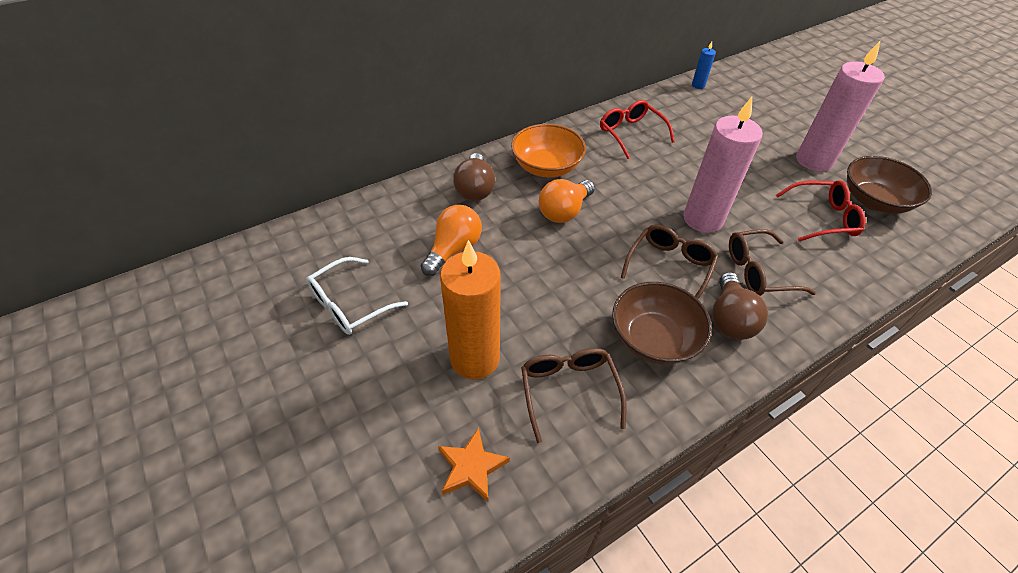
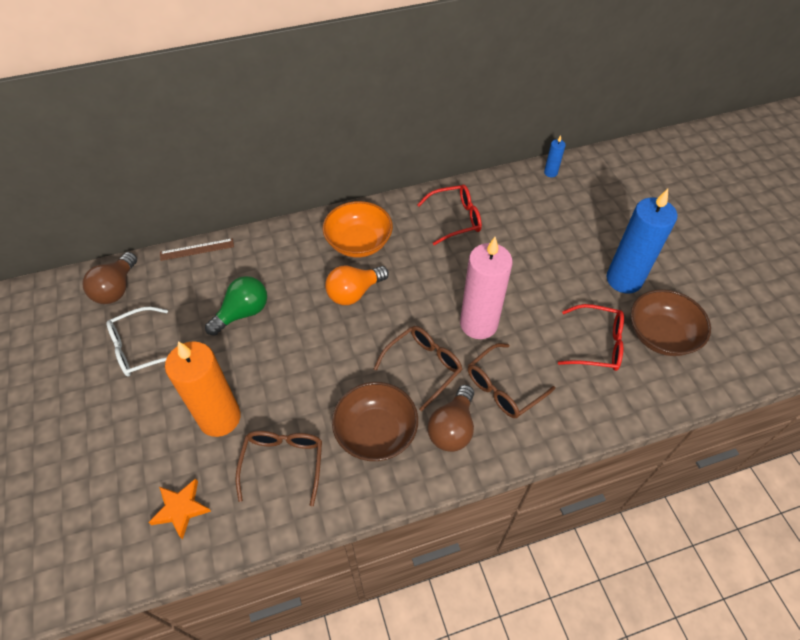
camera: 15 degrees right, 5 degrees up
orange light bulb [421,205,482,276] -> green light bulb [205,276,267,336]
brown light bulb [453,153,495,201] -> brown light bulb moved to [83,252,137,304]
red glasses [600,100,675,159] -> red glasses turned 90 degrees clockwise [417,185,482,245]
brown glasses [729,229,816,296] -> brown glasses turned 45 degrees counterclockwise [468,343,555,418]
pink candle [796,41,885,172] -> blue candle [607,189,677,293]
none -> brown ruler [160,238,234,261]

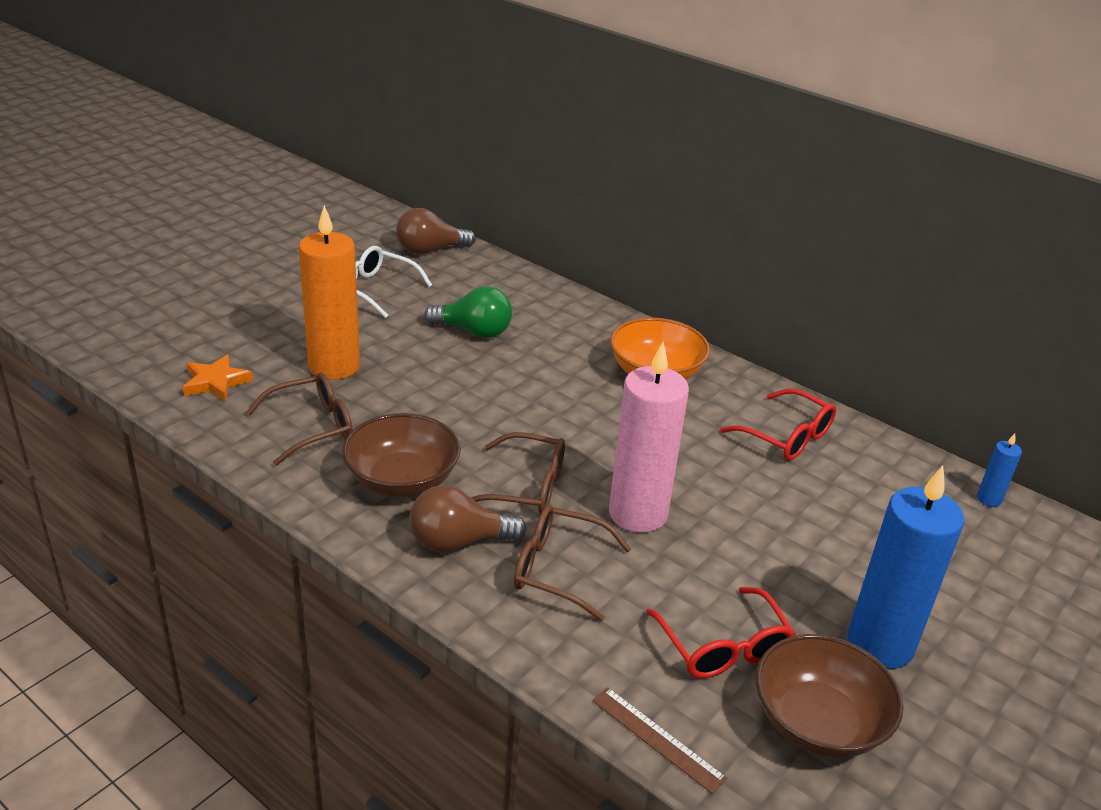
camera: 55 degrees right, 20 degrees down
brown ruler [160,238,234,261] -> brown ruler moved to [592,687,727,794]
orange light bulb [325,265,389,305] -> none

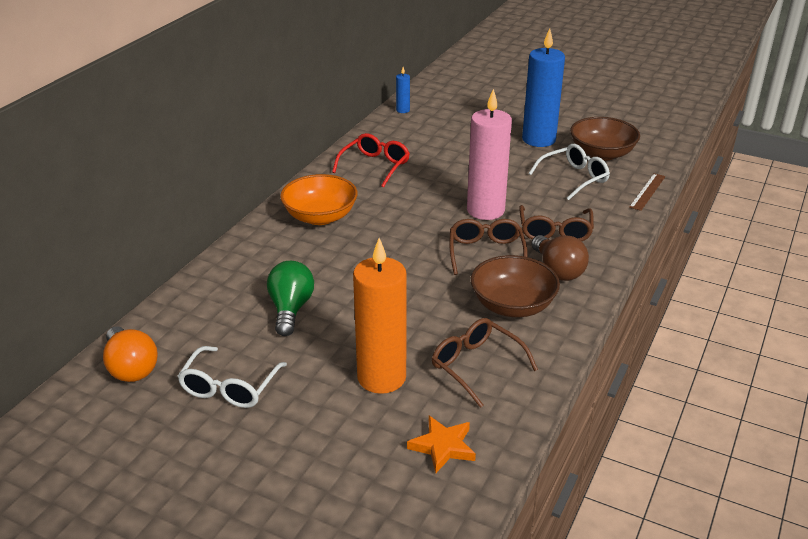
camera: 100 degrees left, 0 degrees up
brown light bulb [396,208,476,254] -> orange light bulb [103,326,158,382]
red glasses [646,587,796,678] -> white glasses [529,144,610,200]

